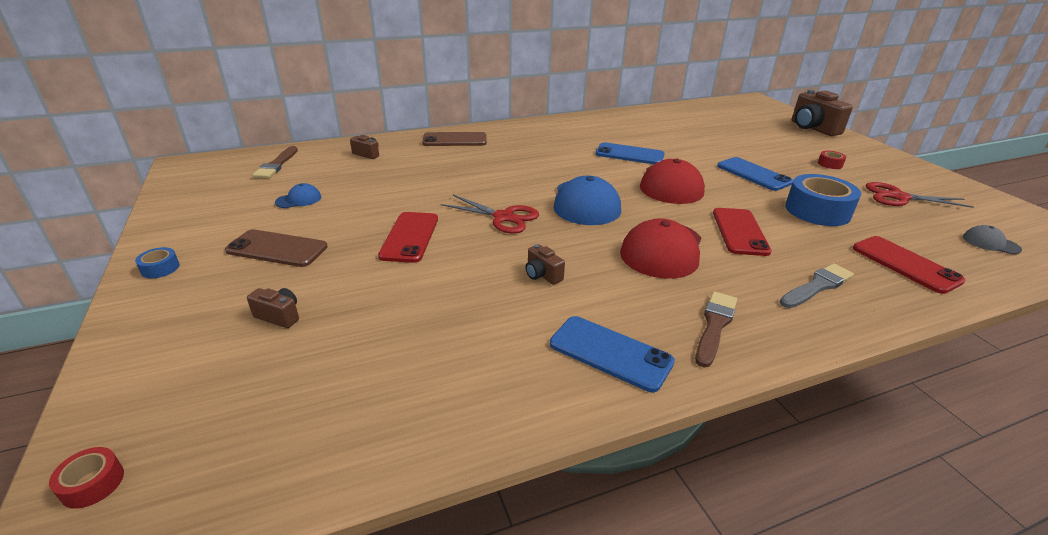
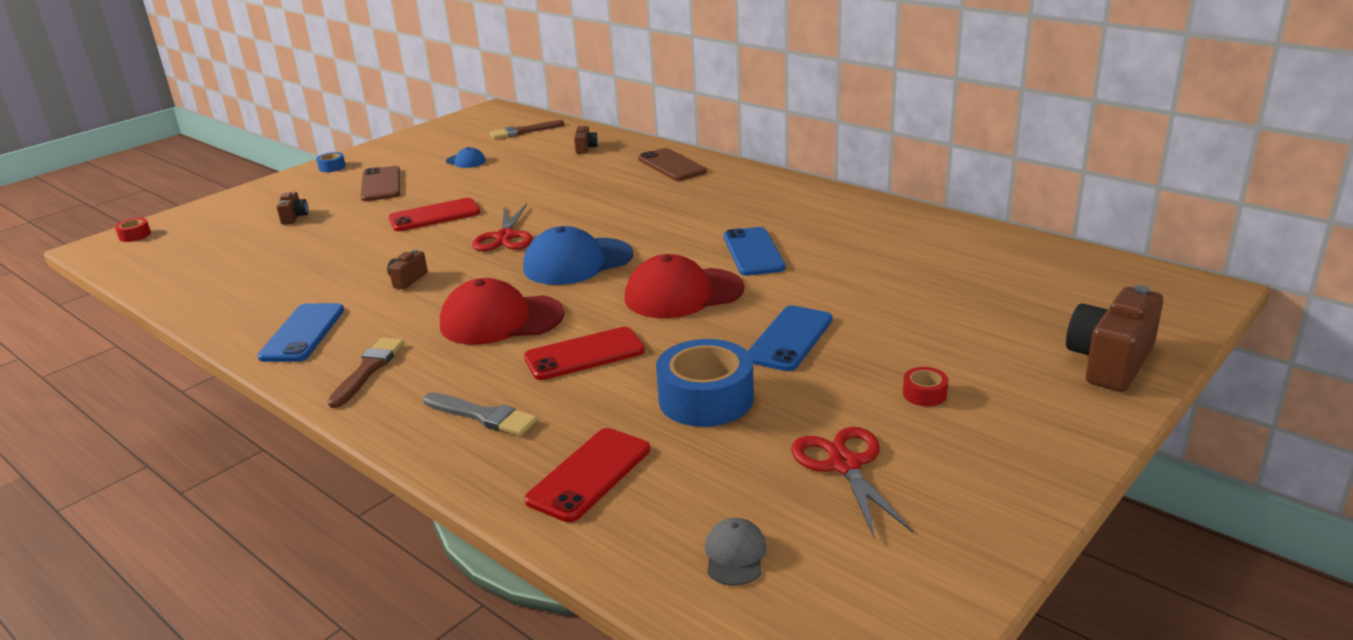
camera: 65 degrees right, 5 degrees down
brown brush [695,291,737,368] -> brown brush turned 75 degrees counterclockwise [327,338,404,408]

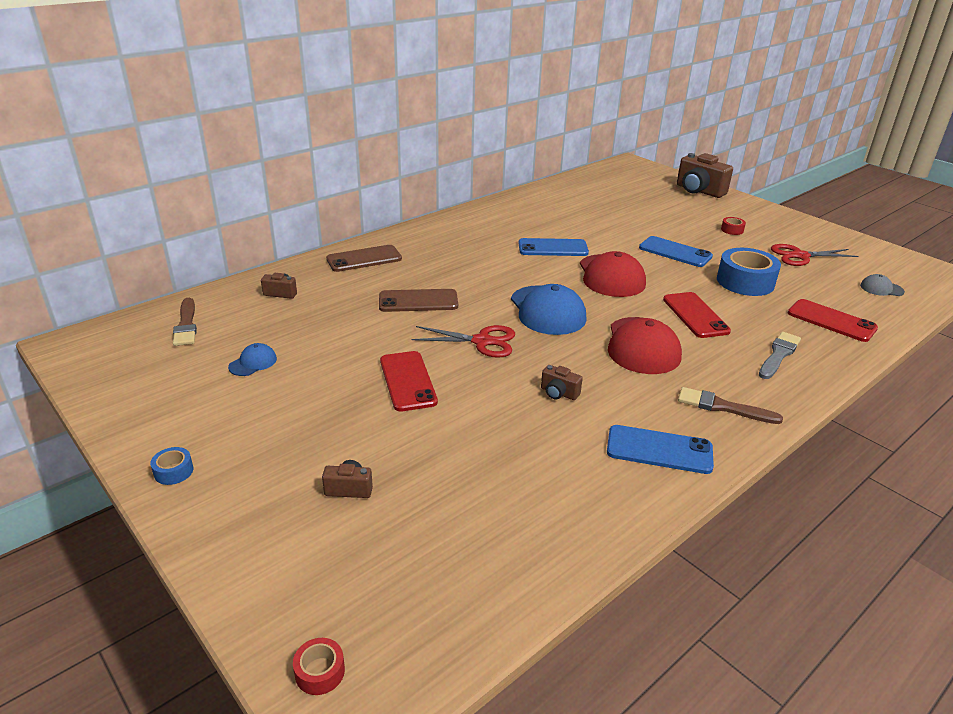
camera: 85 degrees left, 5 degrees up
brown phone [361,166,400,201] -> brown phone moved to [379,289,458,312]

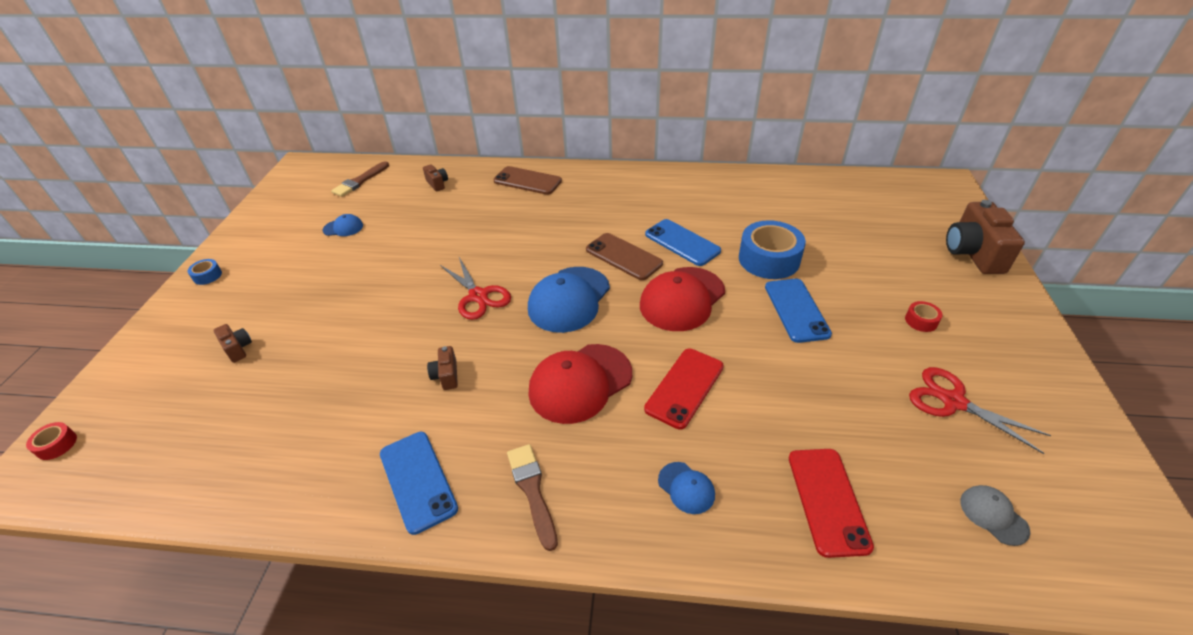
camera: 50 degrees right, 10 degrees up
brown phone [379,289,458,312] -> brown phone moved to [586,233,663,280]
red phone [380,351,438,412] -> none
blue tape [717,248,781,296] -> blue tape moved to [739,220,806,279]
grey brush [759,332,801,379] -> blue cap [658,462,715,514]

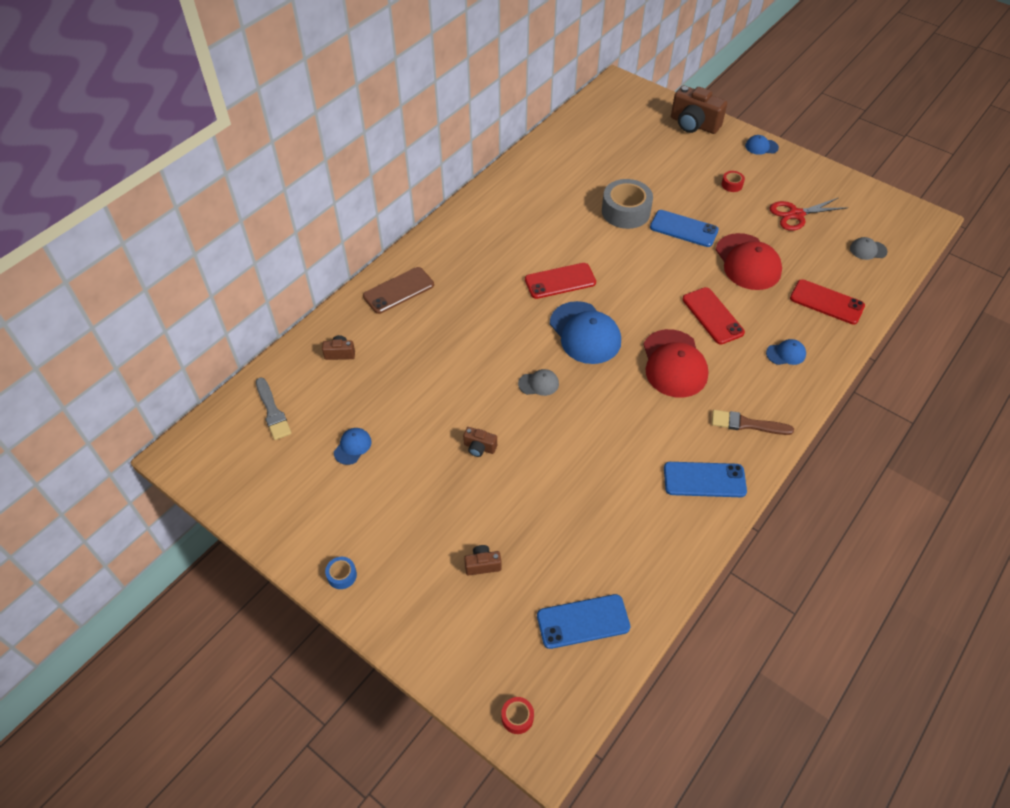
camera: 60 degrees left, 10 degrees up
brown brush [331,161,389,197] -> grey brush [256,377,291,440]
brown camera [427,346,458,390] -> brown camera moved to [463,427,497,457]
red scissors [440,257,511,320] -> grey cap [518,369,559,396]
brown phone [586,233,663,280] -> red phone [525,263,596,299]
red cap [640,267,725,331] -> red cap moved to [716,233,782,290]
blue phone [645,219,721,266] -> blue phone moved to [537,594,630,649]
blue tape [739,220,806,279] -> grey tape [602,179,653,229]
none -> blue cap [745,135,779,155]

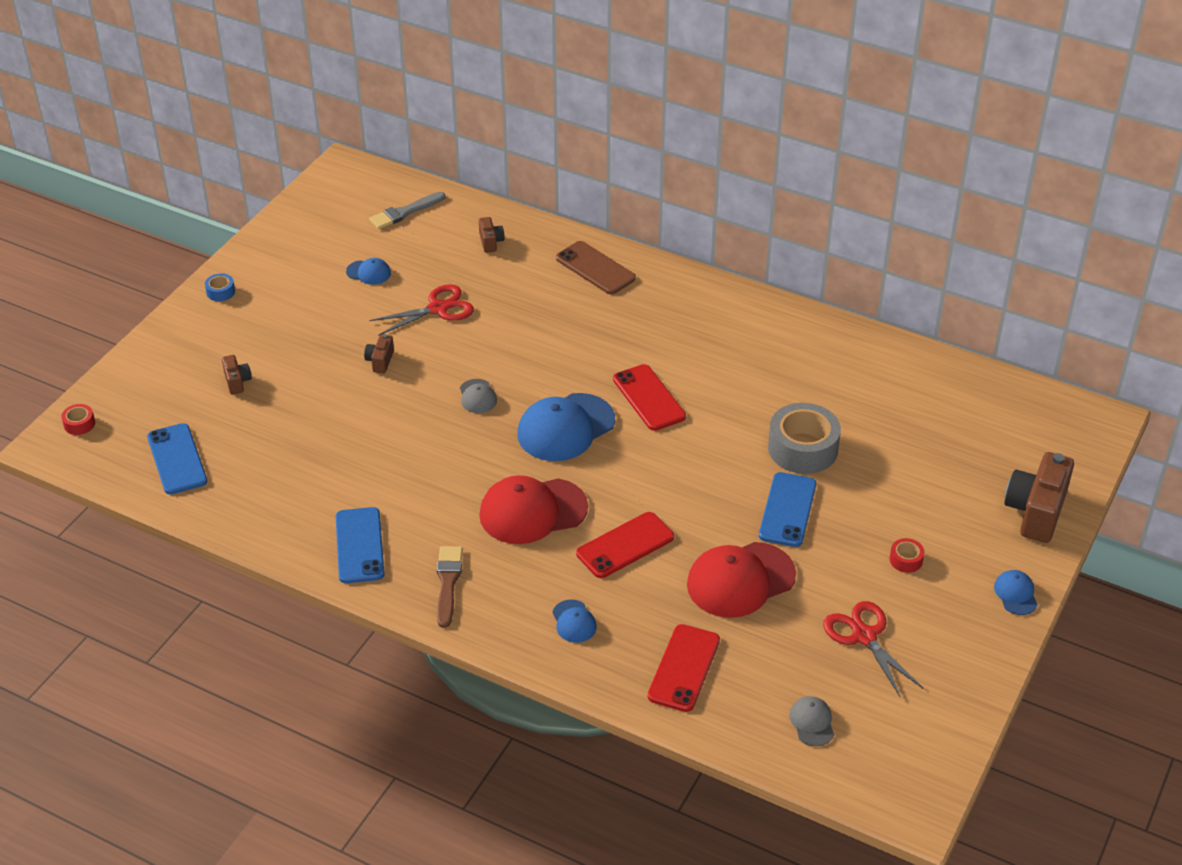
camera: 80 degrees right, 10 degrees down
none -> red scissors [369,284,474,336]

